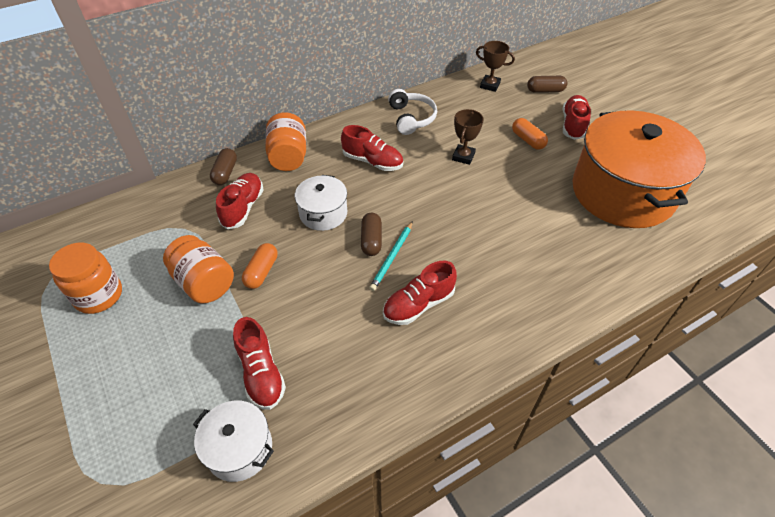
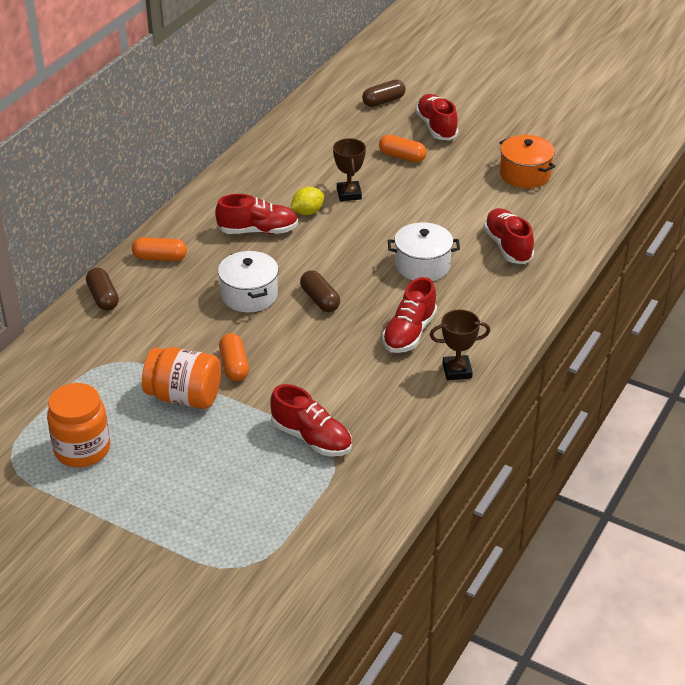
camera: 30 degrees left, 10 degrees down
white pot [193,401,274,482] -> white pot moved to [388,222,460,281]
red shoe [216,173,263,229] -> red shoe moved to [483,208,534,264]
orange jar [265,112,306,171] -> orange capsule [132,237,187,261]
turquoise pencil [369,221,413,291] -> none
white headphones [388,89,437,135] -> none
brown trophy [476,41,515,92] -> brown trophy moved to [430,310,490,380]
orange pot [572,110,706,228] -> orange pot [500,135,556,188], size x0.46
none -> yellow lemon [291,186,324,215]

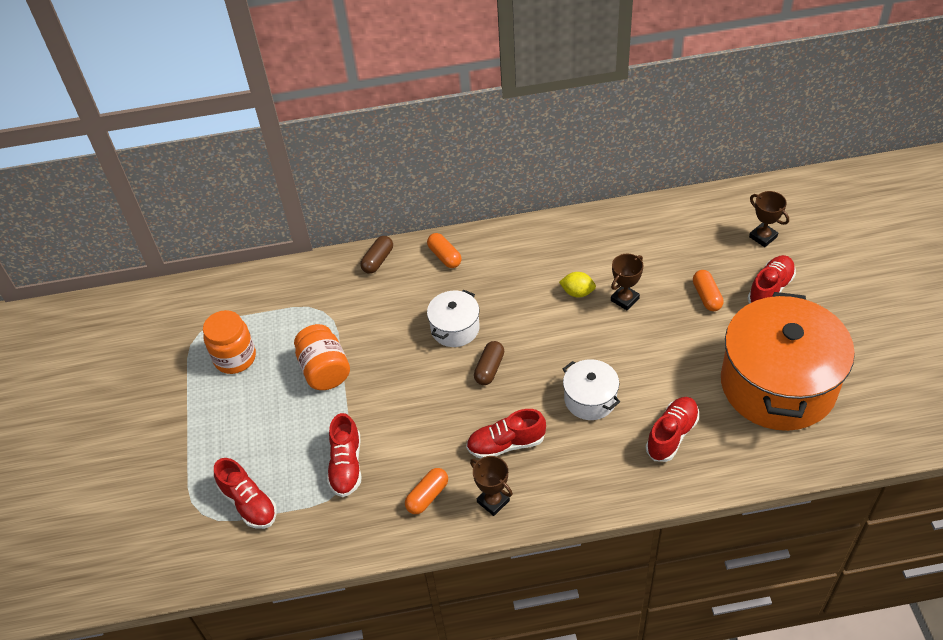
camera: 55 degrees right, 10 degrees up
red shoe [215,194,298,234] -> red shoe moved to [214,458,277,529]
orange capsule [219,333,249,381] -> orange capsule moved to [405,468,448,514]
brown capsule [362,80,406,107] -> brown trophy [749,191,789,247]
orange pot [500,135,556,188] -> orange pot [721,292,855,431], size x2.18

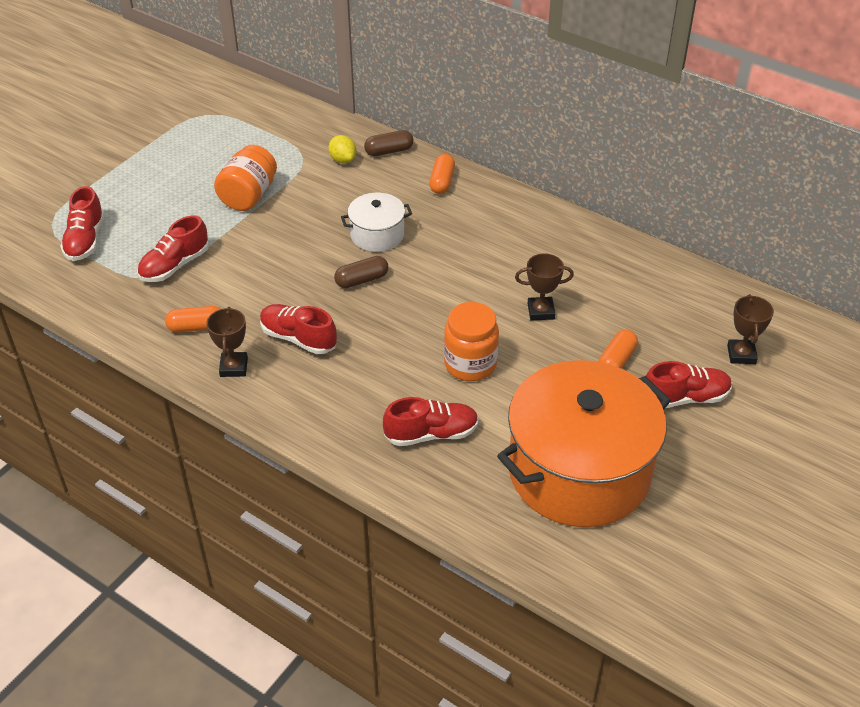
camera: 40 degrees right, 5 degrees down
orange jar [203,310,256,374] -> orange jar moved to [444,302,499,381]
yellow lemon [559,272,596,298] -> yellow lemon moved to [328,135,356,163]
white pot [563,359,620,420] -> none

